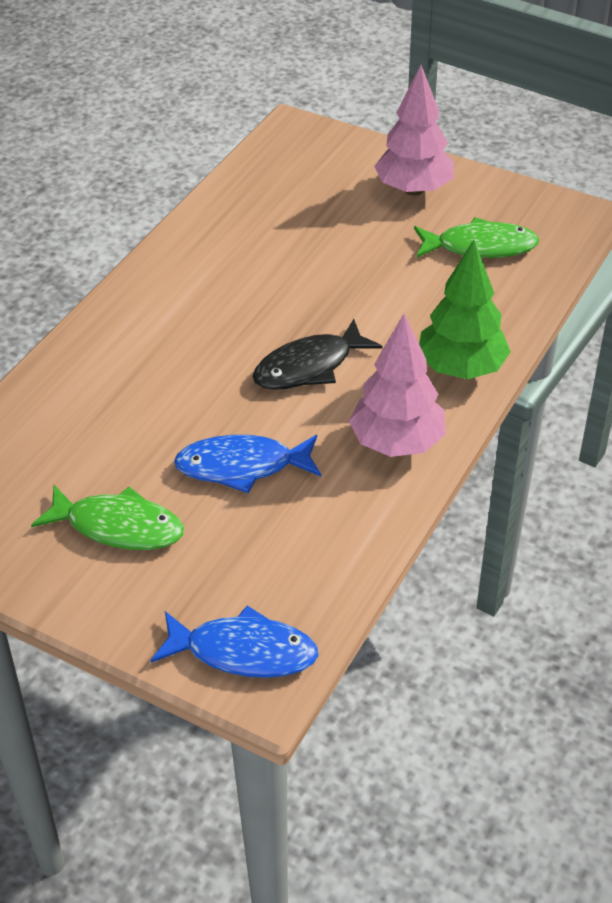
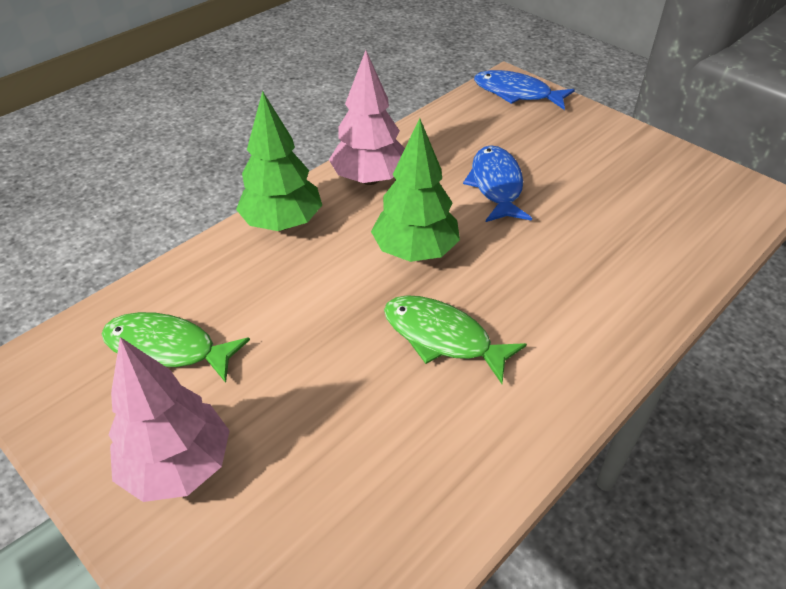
camera: 165 degrees left, 0 degrees up
green fish [31,485,184,550] -> green fish moved to [384,295,527,384]
blue fish [174,435,321,493] -> blue fish turned 105 degrees counterclockwise [463,145,532,222]
black fish [252,319,382,390] -> green tree [371,118,460,262]

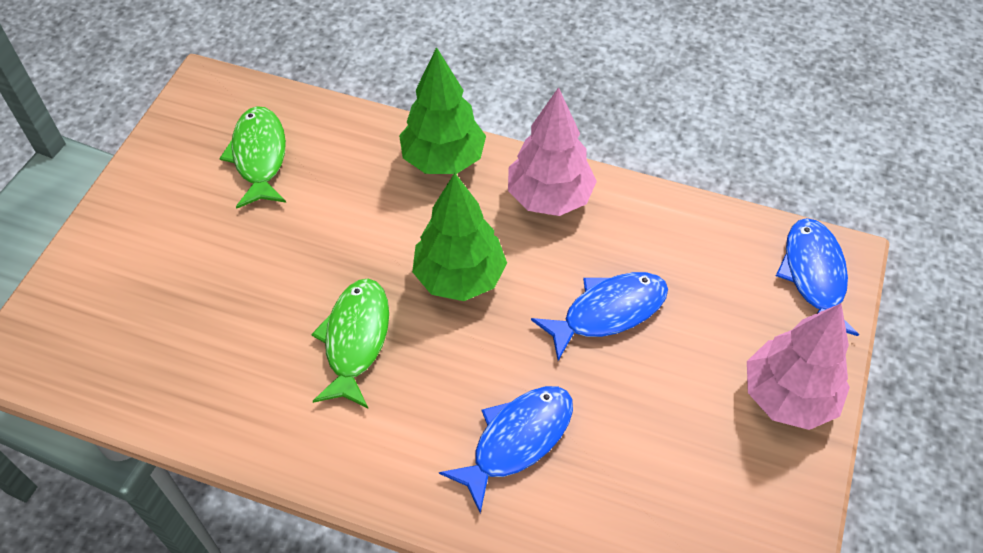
camera: 65 degrees right, 10 degrees up
pink tree [109,337,230,502] -> pink tree moved to [747,303,850,430]
none -> blue fish [439,386,573,513]

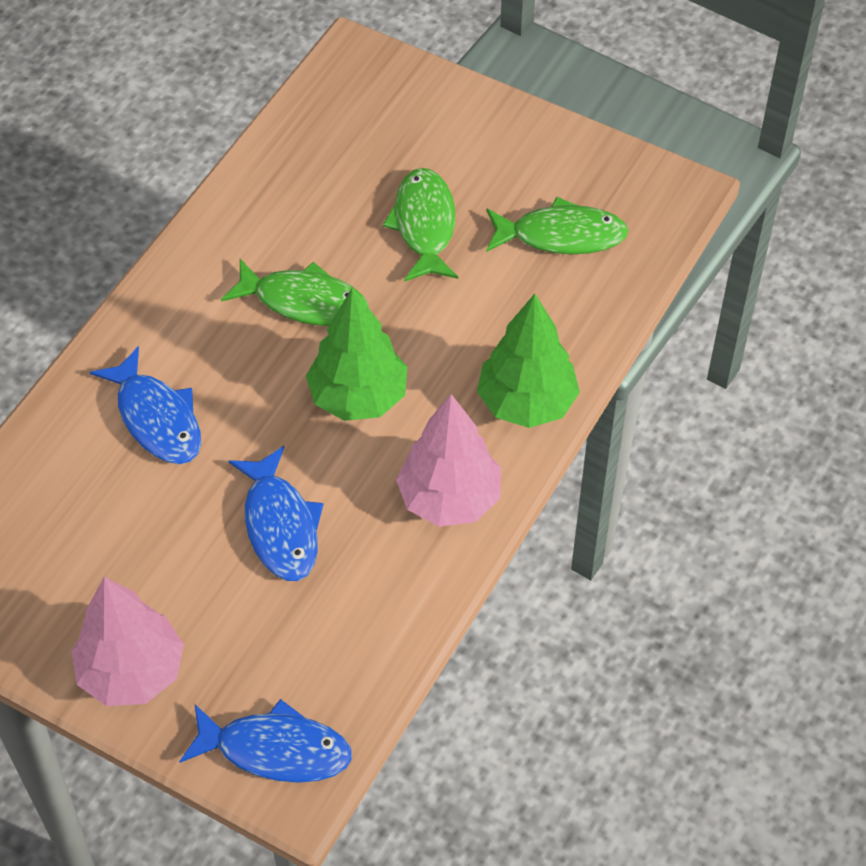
camera: 100 degrees right, 0 degrees up
none -> green fish [383,168,458,282]

